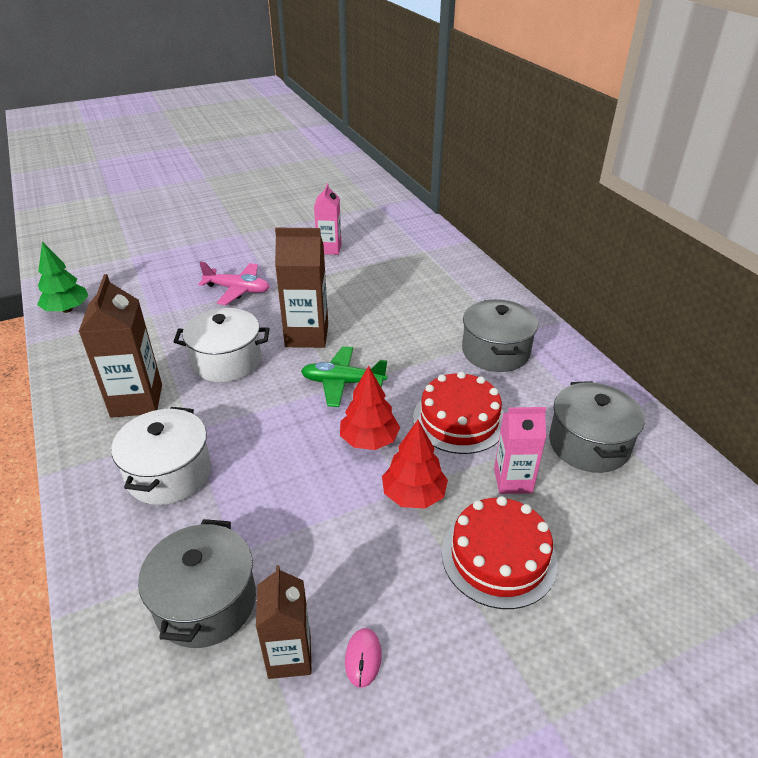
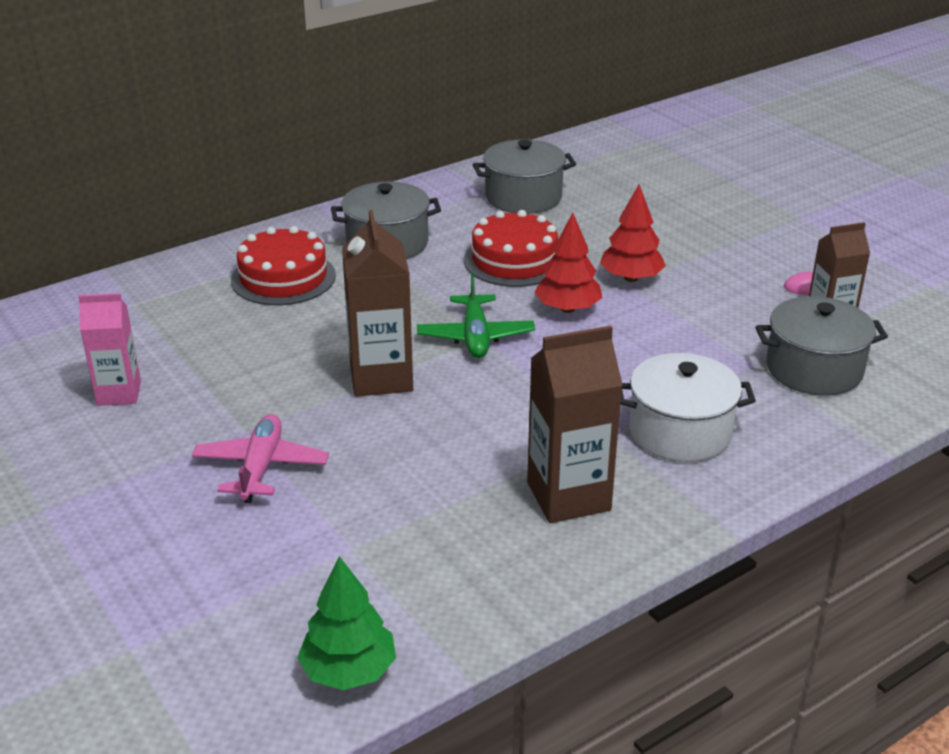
camera: 100 degrees left, 5 degrees down
white pot [174,308,270,382] -> none
red cake [442,496,558,609] -> red cake moved to [231,226,336,305]
pink carton [494,407,546,494] -> none

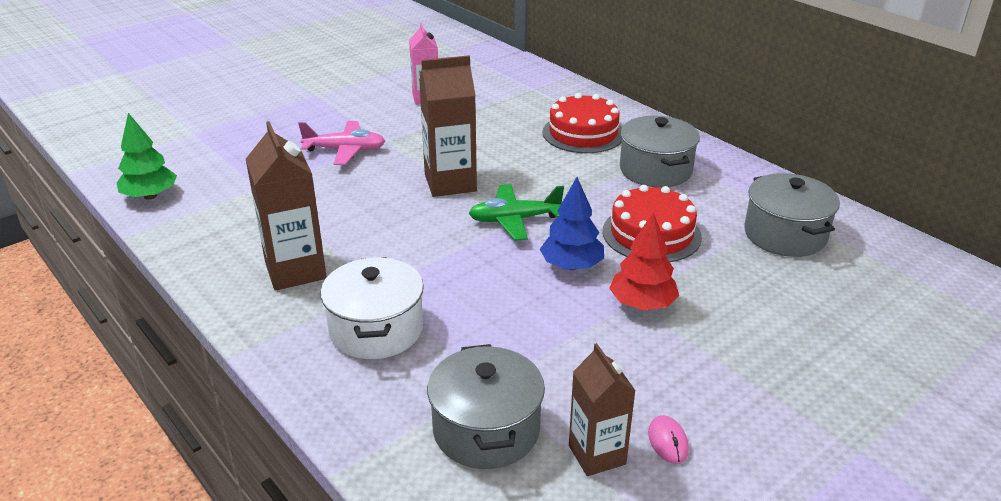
camera: 85 degrees right, 0 degrees up
red tree [534,213,602,313] -> blue tree [540,177,604,270]

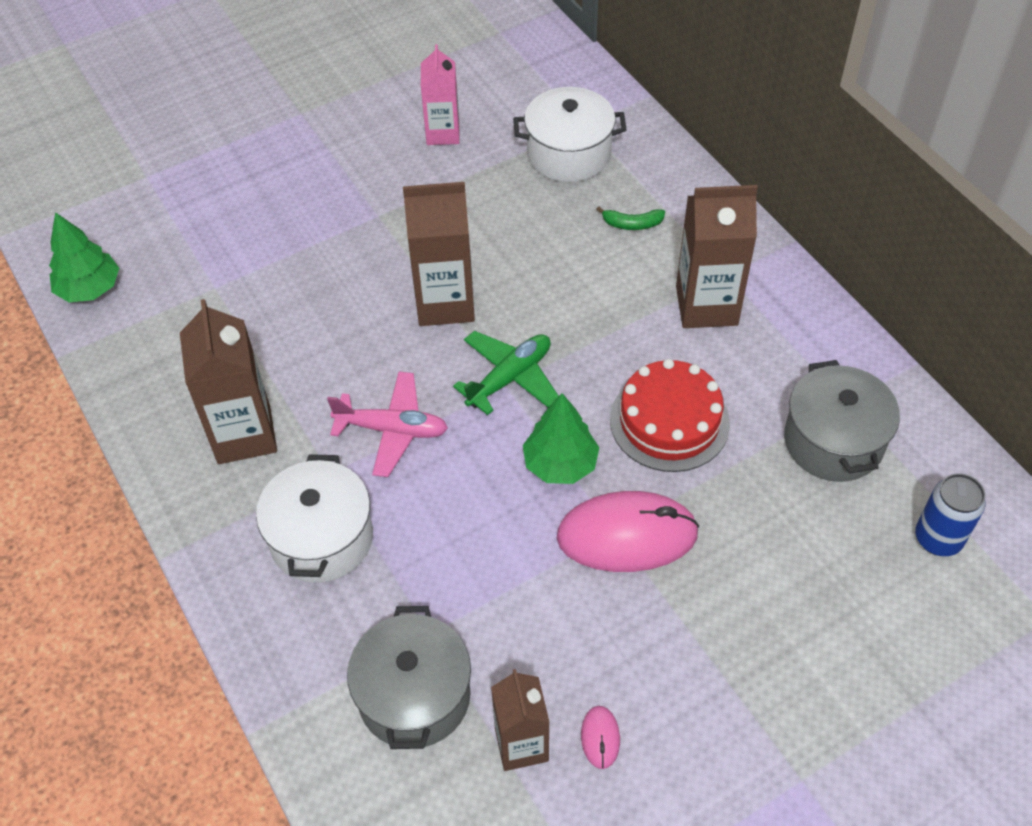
camera: 10 degrees right, 20 degrees up
pink plane [298,121,385,165] -> pink plane moved to [327,372,448,477]
green plane [469,184,564,241] -> green plane turned 135 degrees clockwise [453,331,559,415]
blue tree [540,177,604,270] -> green tree [523,393,600,484]
red cake [542,93,622,153] -> green banana [596,207,665,230]
red tree [609,212,679,310] -> pink mouse [557,491,699,572]
grey pot [620,116,700,188] -> brown carton [676,185,758,328]
none -> white pot [513,87,627,182]
none -> blue can [915,473,985,556]

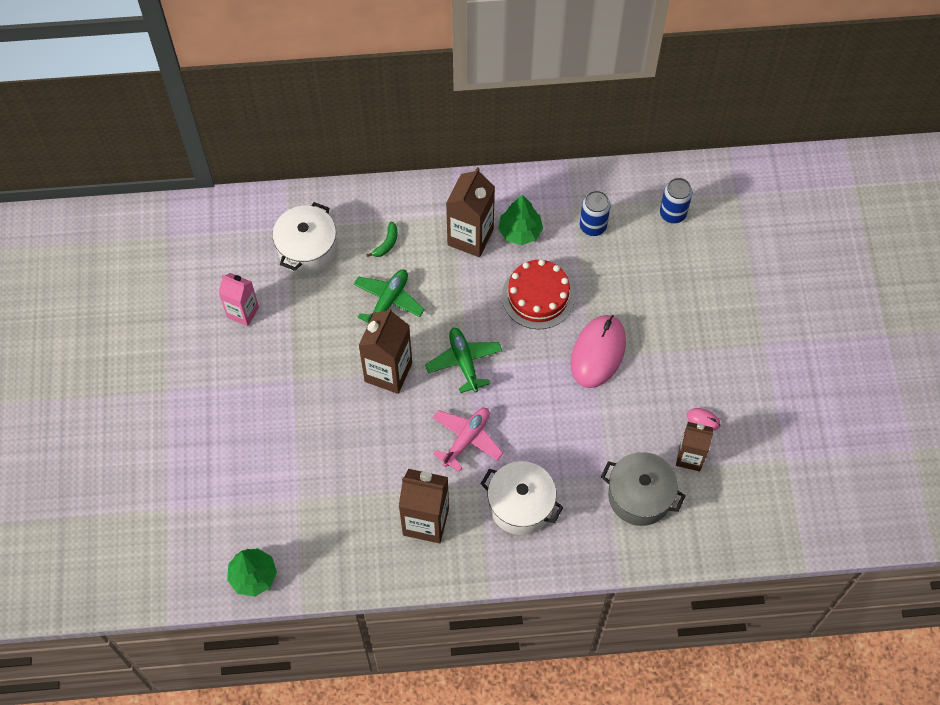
camera: 65 degrees left, 10 degrees up
green tree [523,393,600,484] -> green tree moved to [498,195,543,245]
grey pot [784,360,900,482] -> blue can [580,190,611,236]
none -> green plane [354,270,425,323]

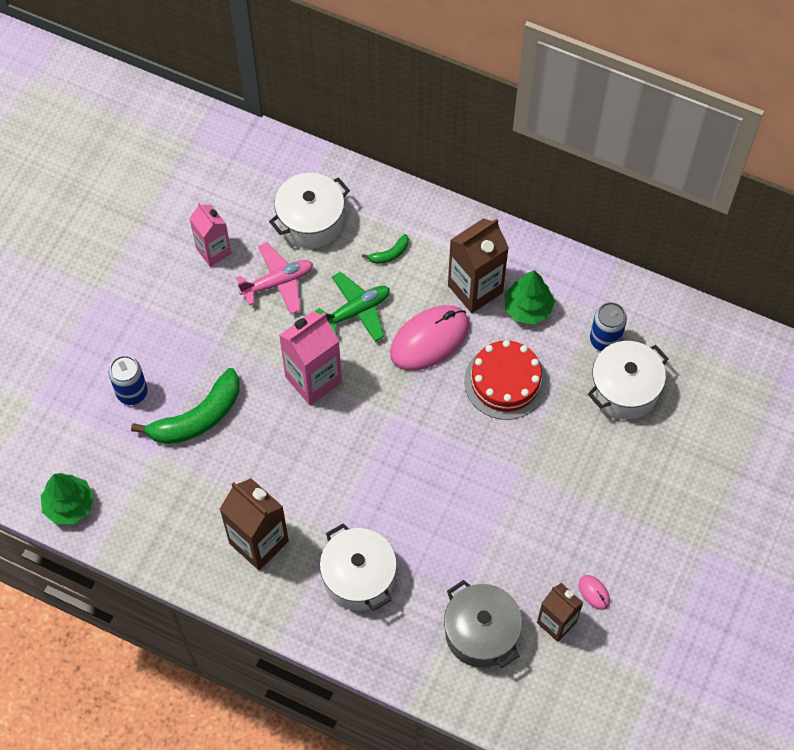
camera: 30 degrees right, 0 degrees up
brown carton [358,307,412,394] -> pink carton [279,311,342,405]
green plane [425,328,502,393] -> none
pink plane [432,408,503,472] -> pink plane moved to [236,242,313,314]
pink mouse [571,315,626,388] -> pink mouse moved to [390,305,470,371]
blue can [660,178,692,223] -> blue can moved to [109,355,148,405]
none -> green banana [131,368,240,444]
none -> white pot [588,341,669,420]

